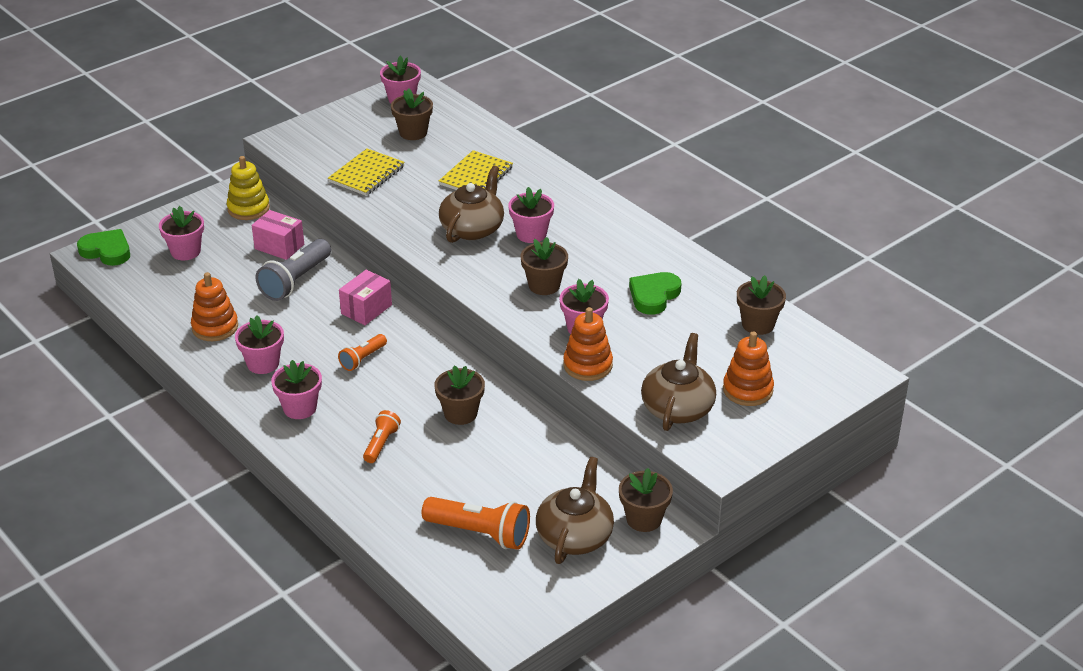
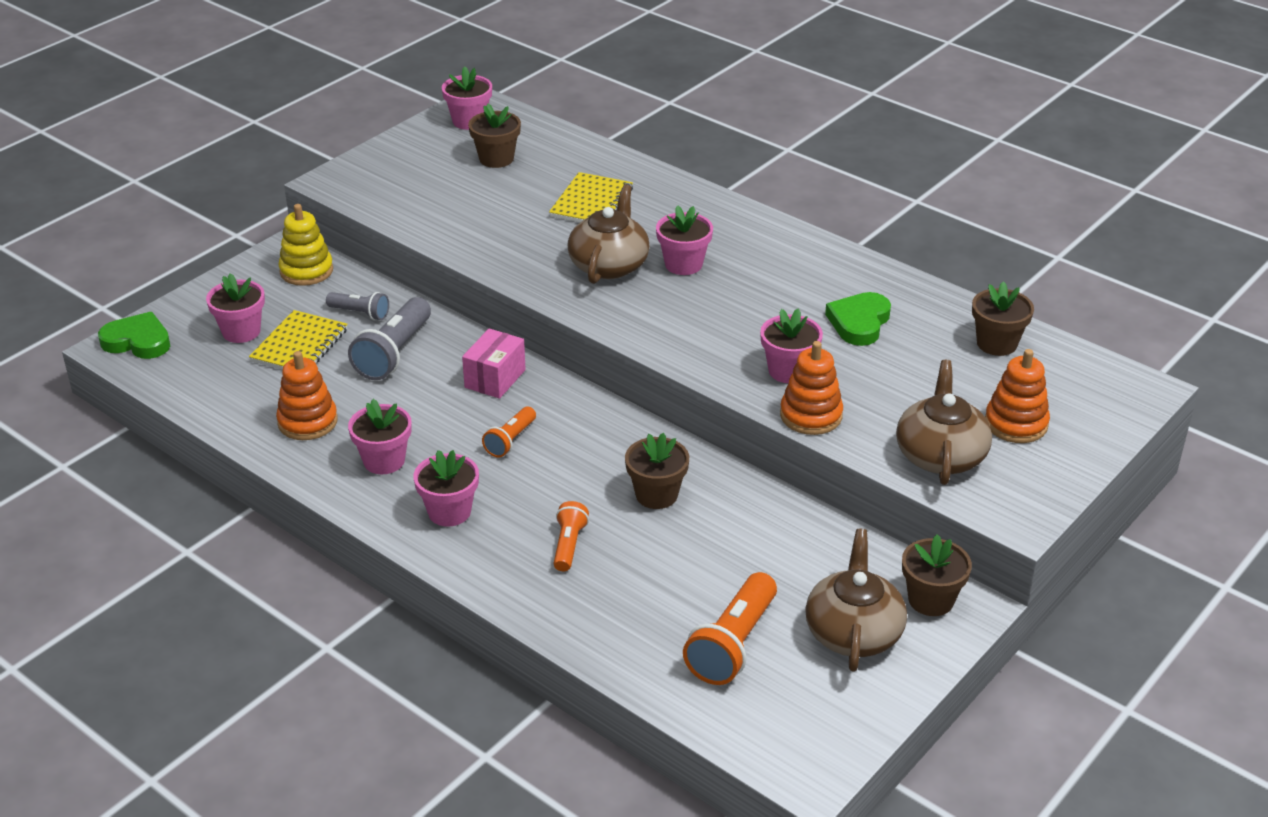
camera: 10 degrees left, 0 degrees up
pink box [252,210,304,260] -> grey flashlight [326,292,389,320]
yellow notebook [328,149,405,196] -> yellow notebook moved to [249,310,348,370]
orange flashlight [422,497,530,550] -> orange flashlight turned 105 degrees clockwise [683,572,777,685]
brown flower pot [521,237,568,295] -> none

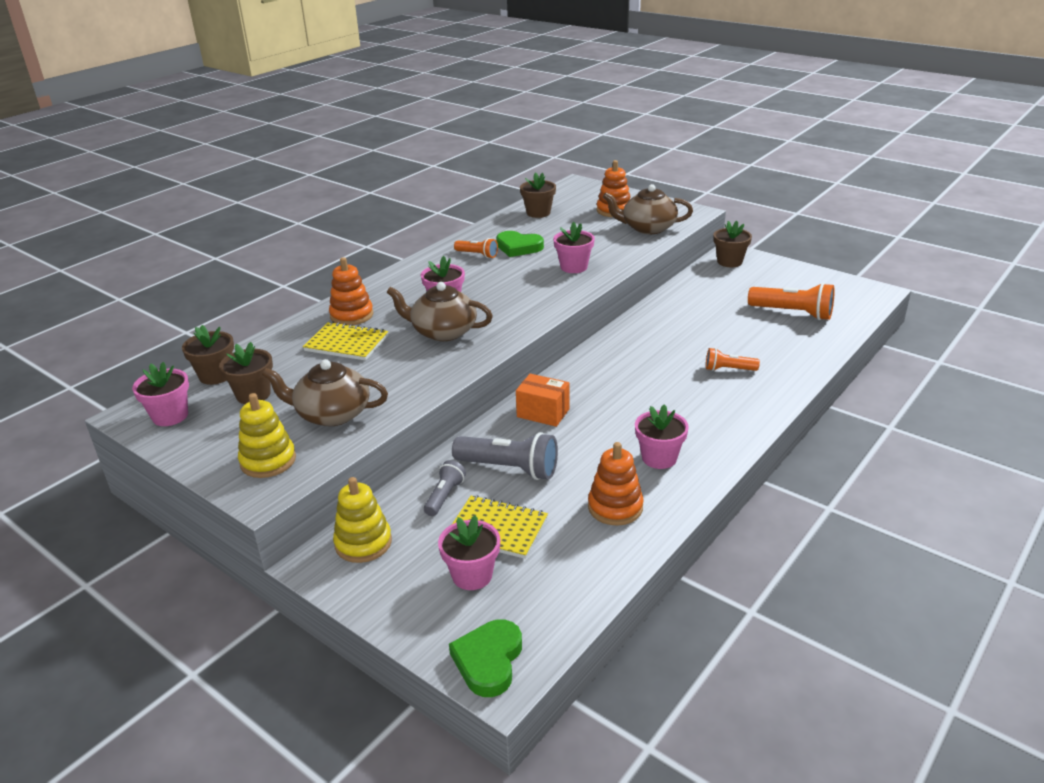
camera: 90 degrees left, 5 degrees down
pink flower pot [414,450,479,527] -> none
pink box [462,328,526,399] -> orange box [516,374,570,427]
orange flashlight [482,407,536,457] -> orange flashlight moved to [454,238,498,258]
brown flower pot [625,433,689,509] -> brown flower pot moved to [182,325,234,385]
orange stacking toy [780,341,843,435] -> orange stacking toy moved to [329,257,373,325]
brown teapot [805,529,907,672] -> brown teapot moved to [262,359,388,426]
none -> yellow stacking toy [238,393,296,478]

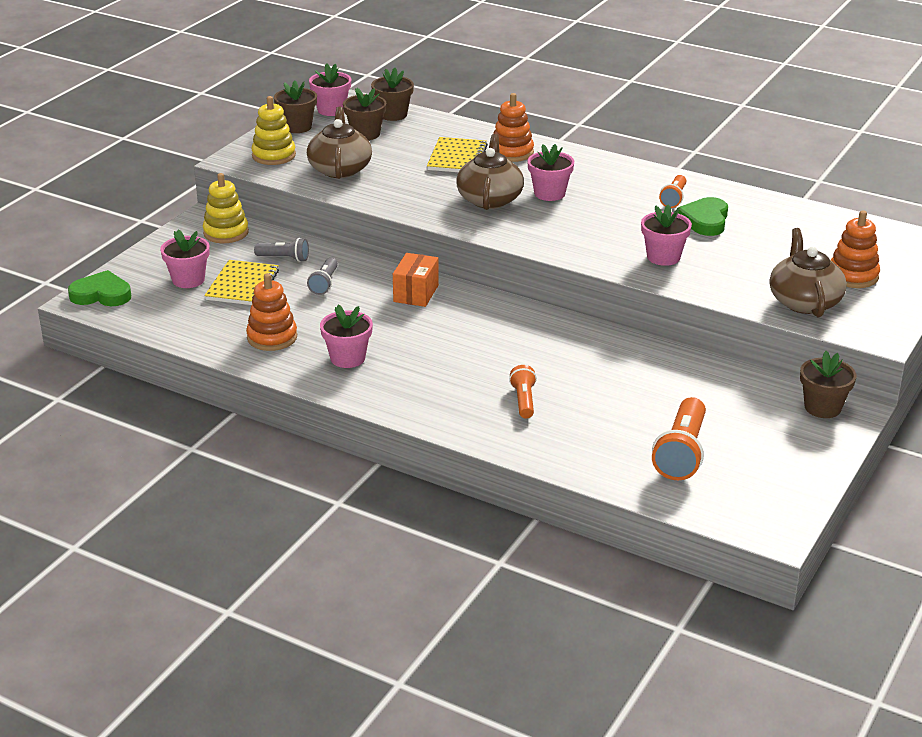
camera: 80 degrees right, 0 degrees up
grey flashlight [452,432,558,480] -> grey flashlight [307,258,338,295], size x0.57
brown flower pot [520,172,556,218] -> brown flower pot moved to [274,81,317,133]

